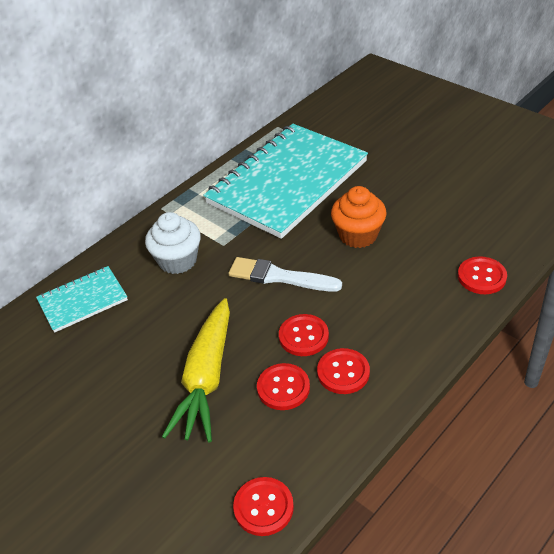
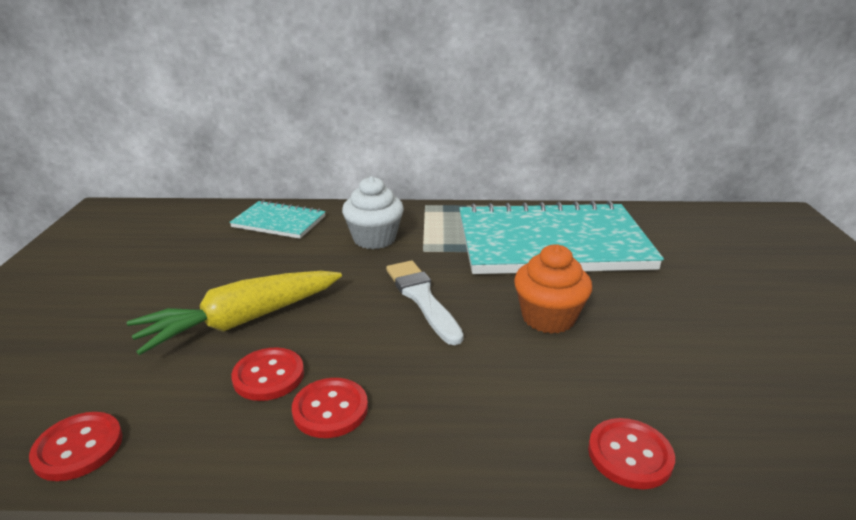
camera: 45 degrees right, 15 degrees down
red button [279,314,329,356] -> none

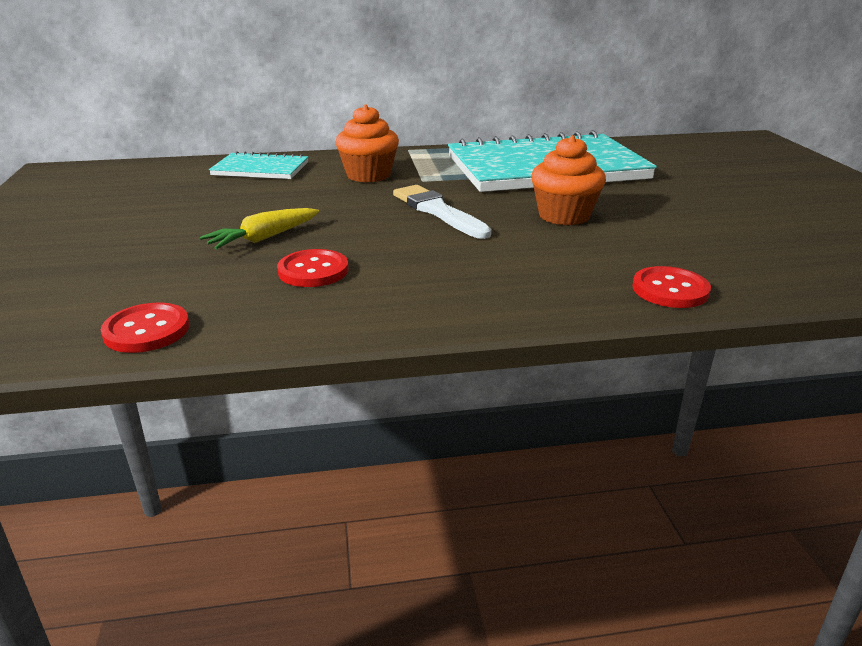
camera: 10 degrees left, 0 degrees up
yellow carrot [127,271,342,355] -> yellow carrot [200,208,319,249], size x0.59
red button [292,378,368,438] -> none
white cupcake [342,176,404,249] -> orange cupcake [335,104,399,183]

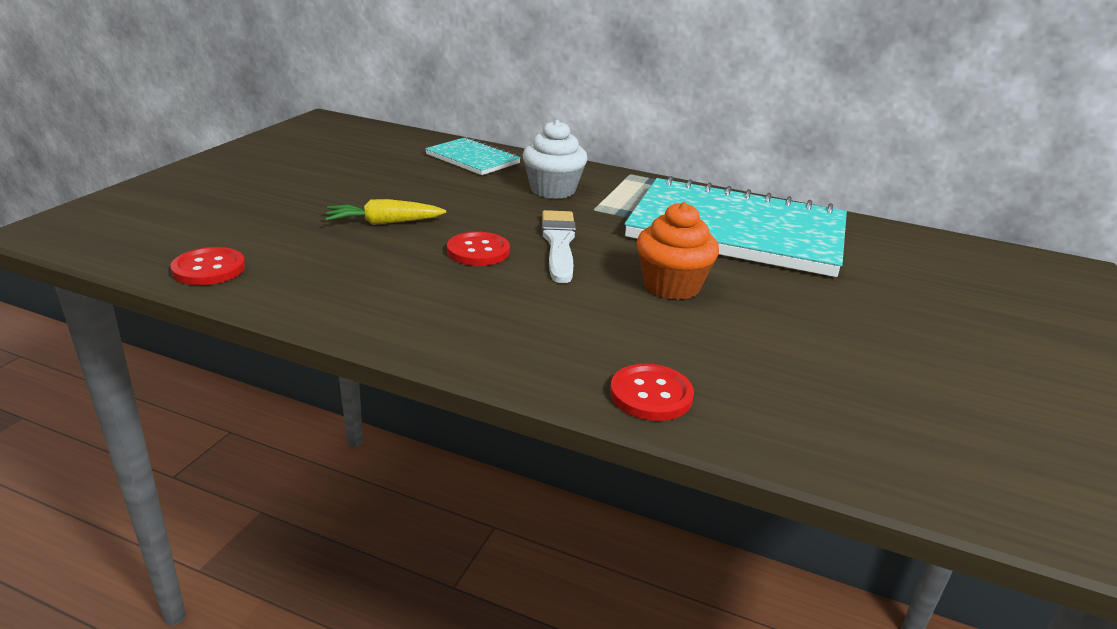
camera: 30 degrees right, 0 degrees up
red button [277,249,349,287] -> red button moved to [447,232,510,266]
orange cupcake [335,104,399,183] -> white cupcake [522,120,587,199]

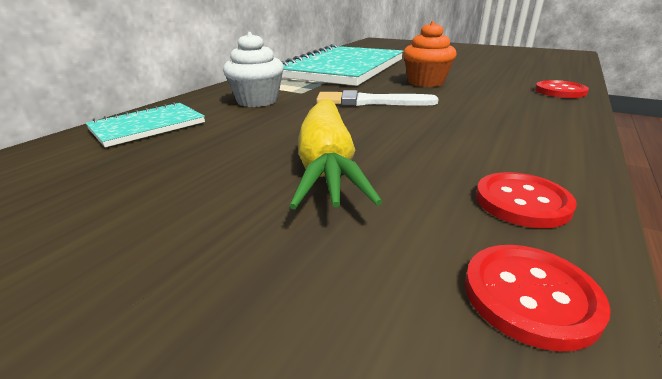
camera: 80 degrees left, 0 degrees up
yellow carrot [325,199,446,225] -> yellow carrot [290,99,382,209], size x1.70
red button [447,232,510,266] -> red button moved to [476,172,577,228]

